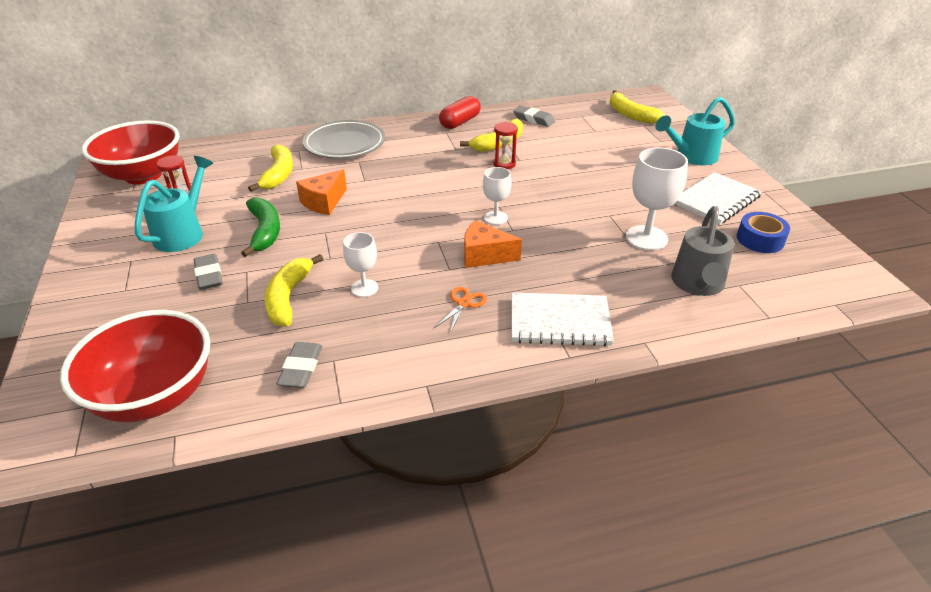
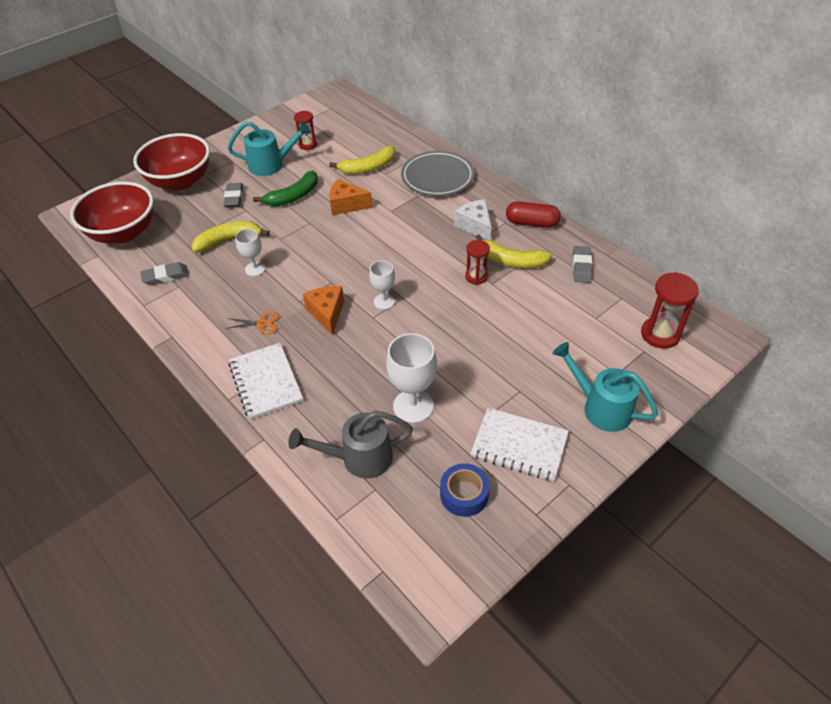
camera: 65 degrees right, 10 degrees up
red bowl [82,120,179,185] -> red bowl moved to [133,133,210,191]
grey eraser [194,254,223,290] -> grey eraser turned 45 degrees counterclockwise [223,183,243,207]
yellow banana [609,90,666,124] -> red hourglass [641,272,699,349]
none -> white cheese [454,199,492,240]

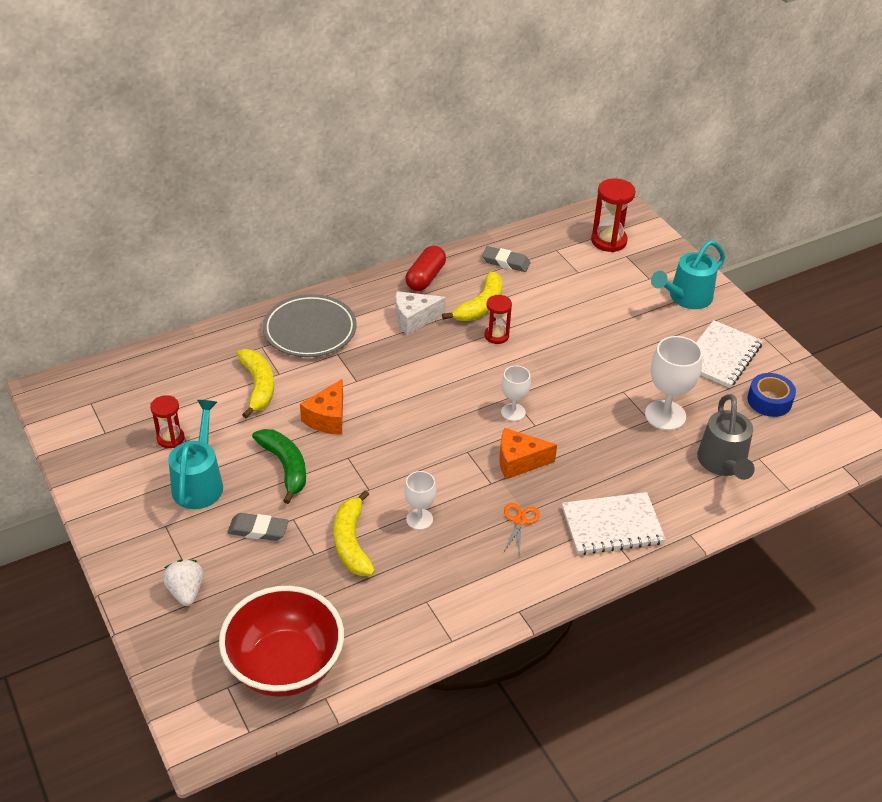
camera: 80 degrees left, 5 degrees down
red bowl [133,133,210,191] -> white strawberry [162,559,203,606]
grey eraser [140,262,189,285] -> none

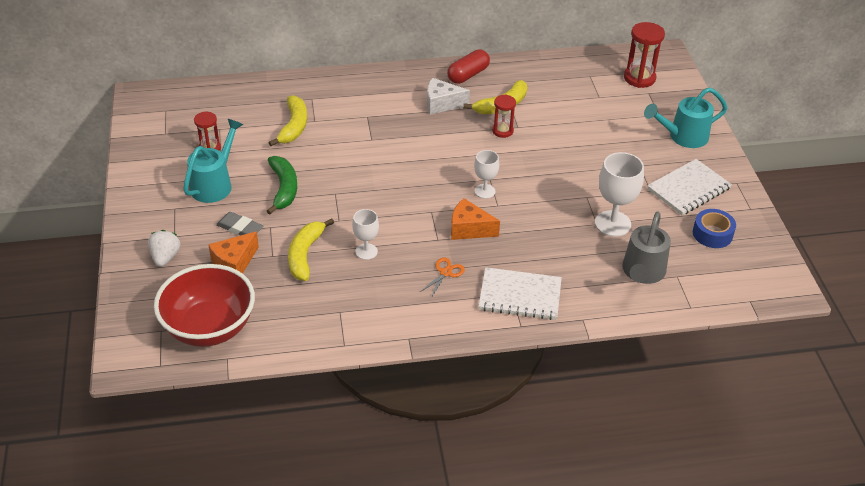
camera: 20 degrees right, 0 degrees up
grey plate [263,294,357,357] -> none
orange cheese [300,379,343,435] -> orange cheese moved to [208,231,259,274]
grey eraser [482,246,530,272] -> none

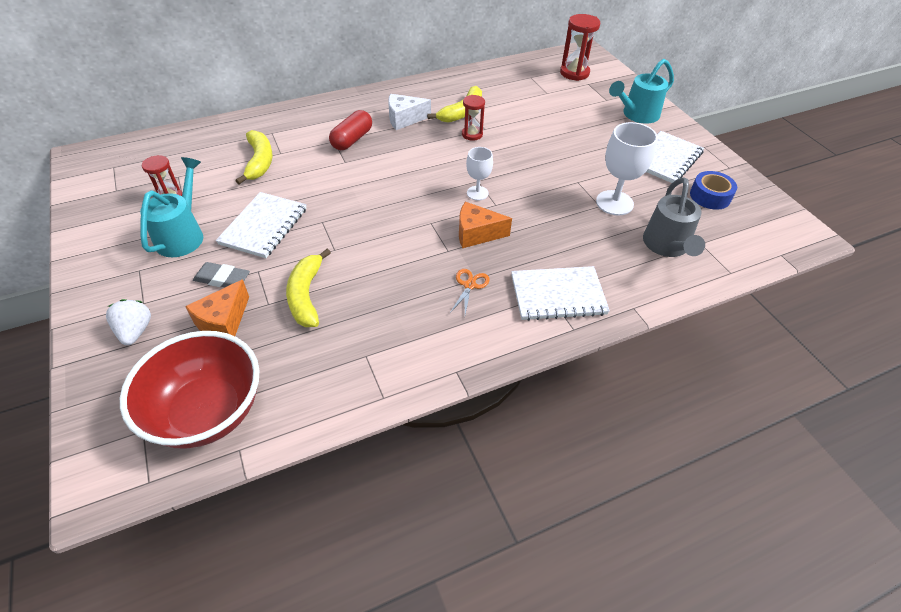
camera: 15 degrees left, 5 degrees up
green banana [267,156,297,214] -> white notebook [216,192,307,258]
white goblet [352,209,379,260] -> none
red capsule [447,49,490,84] -> red capsule moved to [329,110,372,150]

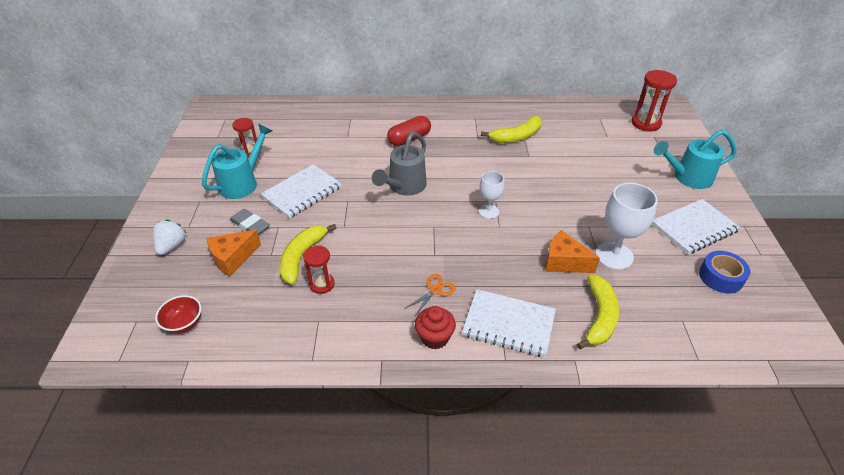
camera: 25 degrees right, 5 degrees down
red bowl [120,331,259,449] -> red bowl [155,295,202,334], size x0.43
yellow banana [236,130,273,184] -> yellow banana moved to [577,275,619,349]
white cheese [388,94,431,130] -> none
orange cheese [459,202,512,248] -> orange cheese moved to [545,230,600,273]
red hourglass [462,95,485,141] -> red hourglass moved to [303,245,335,294]
grey watering can [643,177,705,257] -> grey watering can moved to [372,132,427,196]
none -> red cupcake [415,306,456,349]

